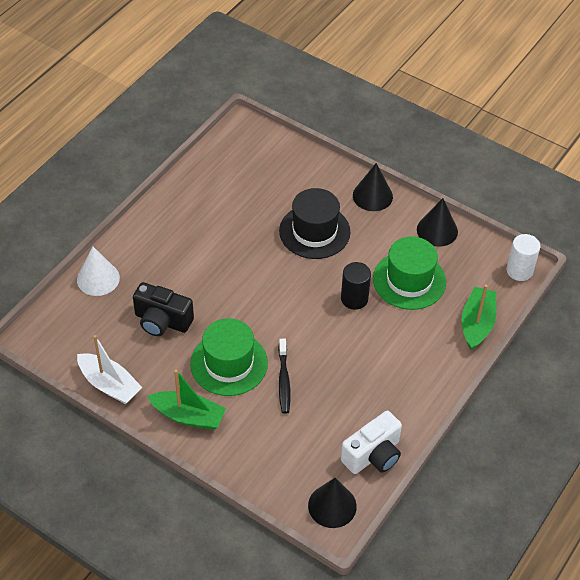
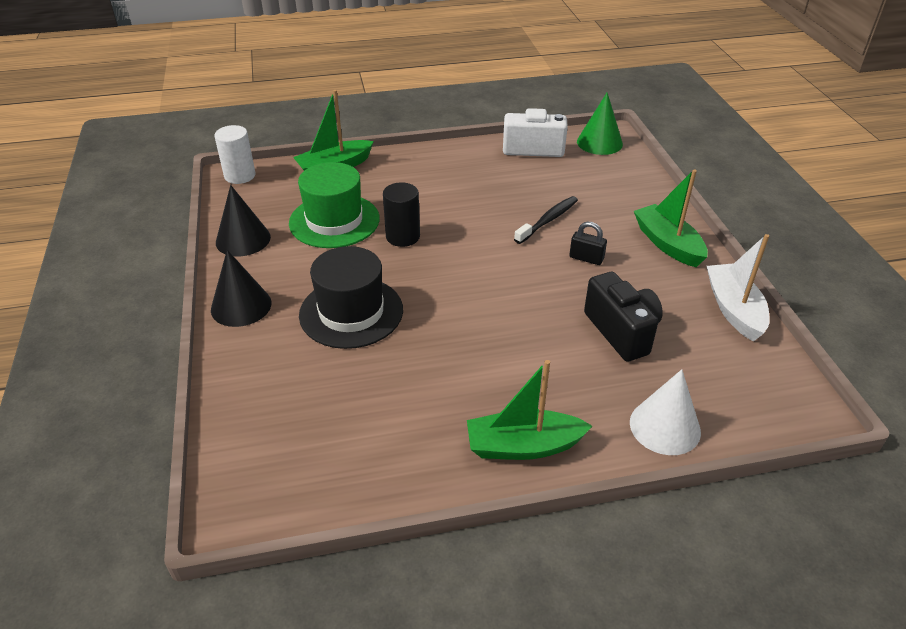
camera: 135 degrees left, 10 degrees down
green hat [190,318,268,396] -> black padlock [569,222,607,265]
black cone [308,478,357,528] -> green cone [577,92,623,155]
none -> green boat [467,360,592,460]

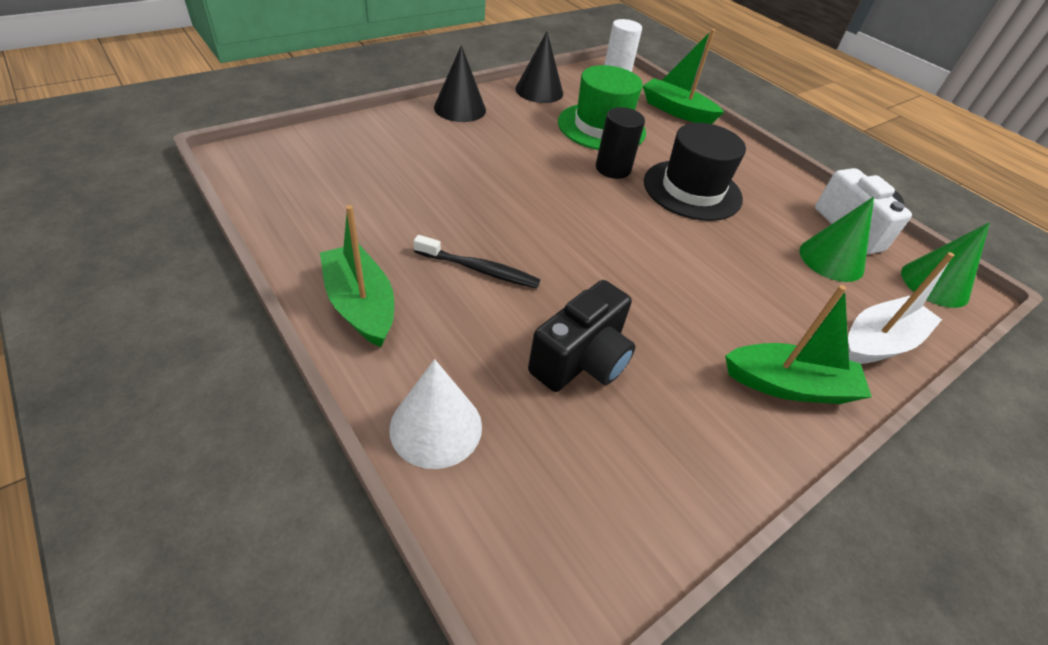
camera: 60 degrees right, 5 degrees up
black hat [299,246,403,349] -> black hat moved to [644,123,746,221]
black toothbrush [514,196,578,244] -> black toothbrush moved to [414,235,541,288]
black padlock [569,222,607,265] -> none
green boat [634,169,708,267] -> green boat turned 60 degrees clockwise [725,285,872,404]
white boat [707,234,770,342] -> white boat moved to [848,252,954,364]
none -> green cone [800,197,874,282]

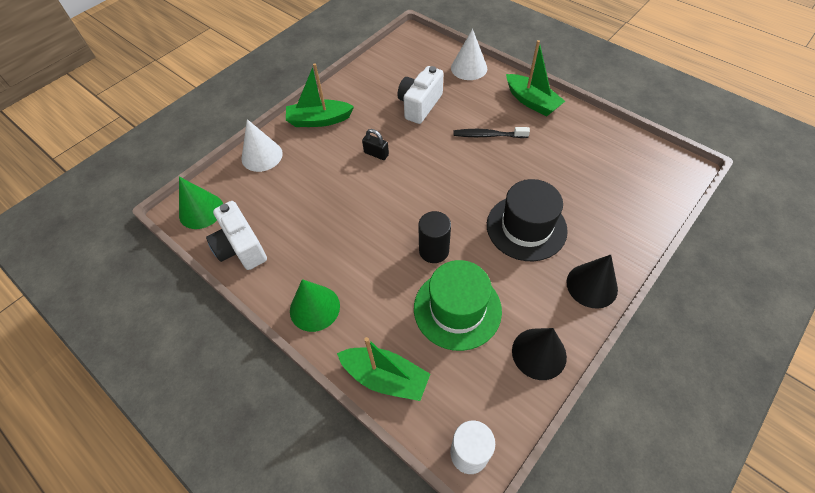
camera: 175 degrees right, 10 degrees up
black camera [528,280,635,392] -> white camera [398,66,443,124]
black hat [644,123,746,221] -> black hat moved to [487,179,568,261]
green cone [800,197,874,282] -> green cone moved to [290,279,340,332]
white boat [848,252,954,364] -> white cone [242,119,283,172]
none -> black padlock [362,129,389,160]

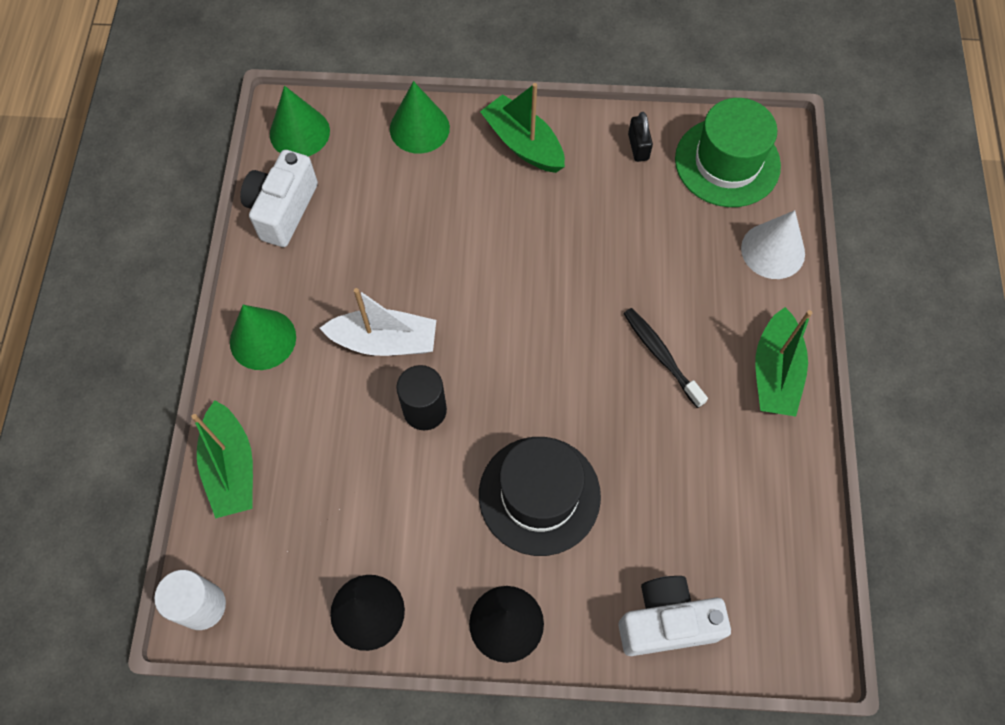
camera: 50 degrees right, 10 degrees up
white cone [242,119,283,172] -> green cone [390,81,450,154]
black padlock [362,129,389,160] -> black padlock moved to [628,112,653,162]
white camera [398,66,443,124] -> white camera moved to [618,576,731,656]
green hat [414,260,502,351] -> green hat moved to [675,98,781,207]
none -> white boat [320,288,436,356]

